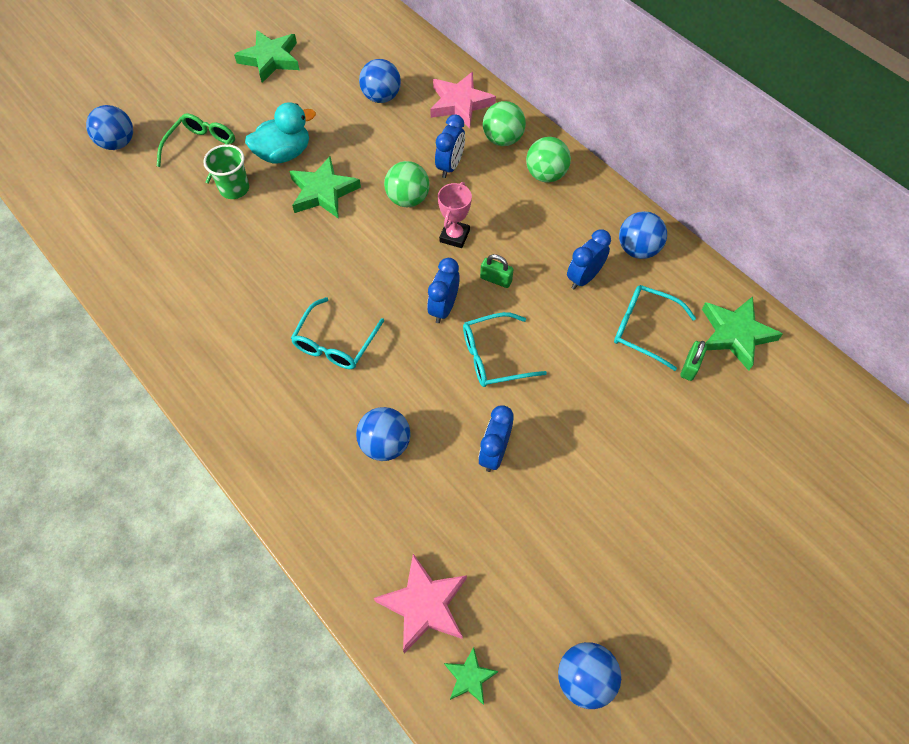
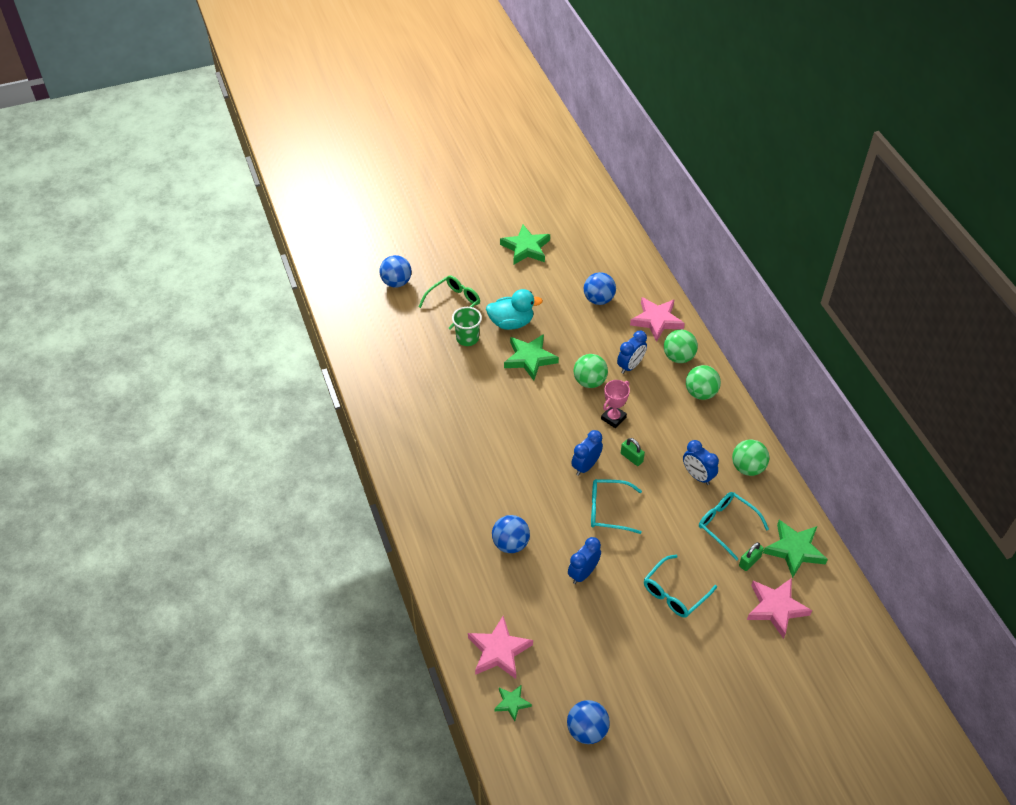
camera: 20 degrees right, 10 degrees down
turquoise glasses [291,297,384,369] -> turquoise glasses moved to [644,555,717,618]
blue clock [567,229,611,290] -> blue clock turned 105 degrees counterclockwise [683,440,719,485]
blue ball [619,211,667,259] -> green ball [732,439,769,476]
none -> pink star [747,578,812,639]

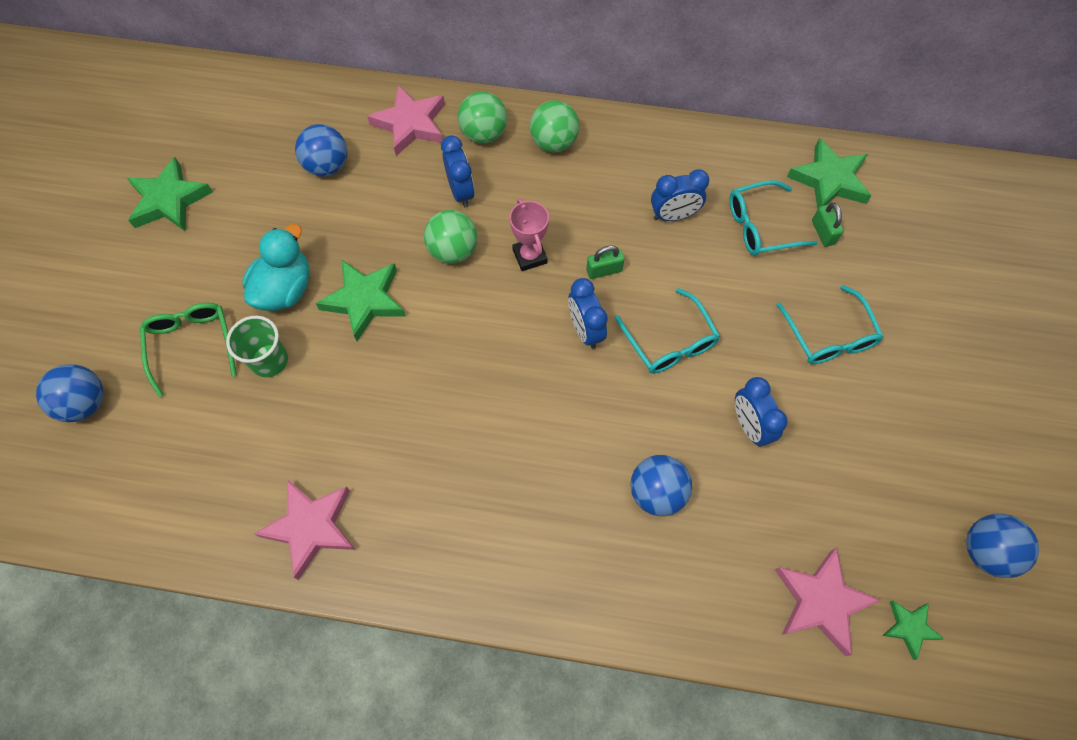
camera: 60 degrees left, 15 degrees up
turquoise glasses [591,479,642,534] -> turquoise glasses turned 60 degrees counterclockwise [615,288,720,374]
green ball [732,439,769,476] -> none
pink star [747,578,812,639] -> pink star moved to [254,479,356,580]

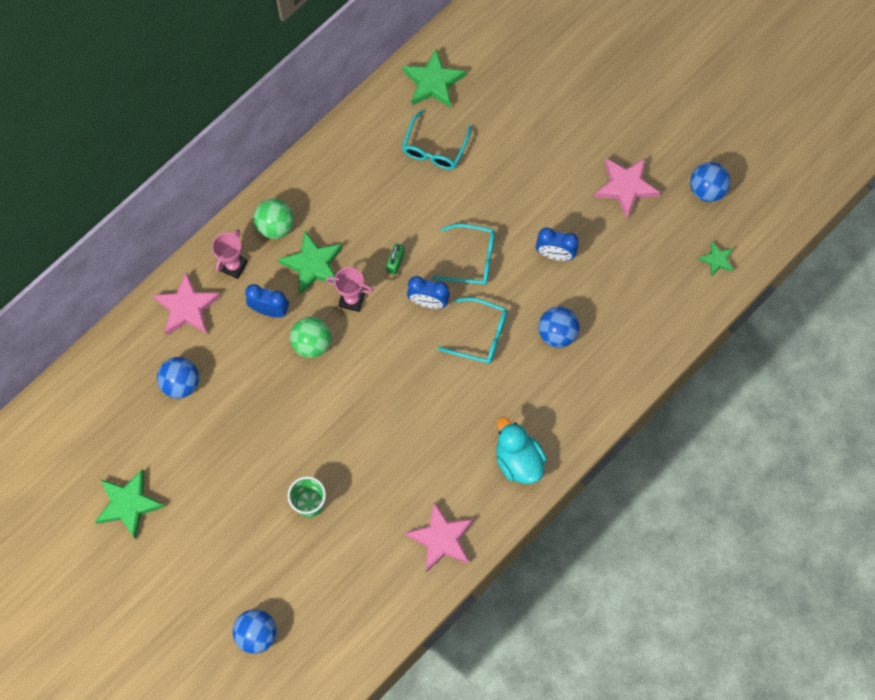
camera: 55 degrees left, 5 degrees up
green glasses [140,303,237,397] -> none
turquoise duck [242,224,309,311] -> turquoise duck moved to [496,417,547,484]
green star [316,260,406,341] -> green star moved to [278,231,343,295]
green ball [458,91,507,143] -> pink trophy [212,229,248,279]
blue clock [651,169,709,221] -> none
pink star [775,548,881,656] -> pink star moved to [594,158,660,219]
turquoise glasses [777,285,884,365] -> turquoise glasses moved to [438,297,507,364]
green padlock [812,203,844,247] -> none

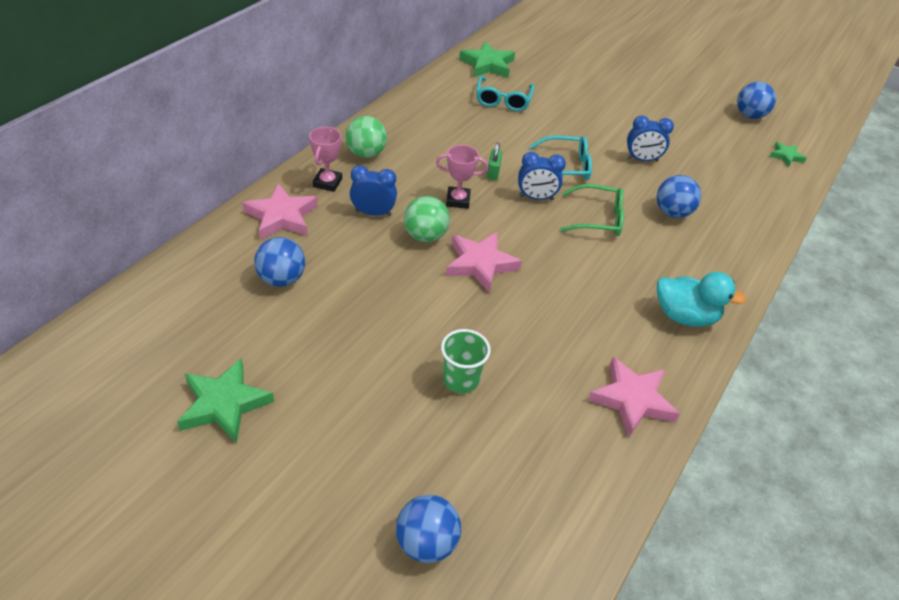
camera: 15 degrees left, 25 degrees down
green star [278,231,343,295] -> none
turquoise glasses [438,297,507,364] -> green glasses [560,184,624,236]
turquoise duck [496,417,547,484] -> turquoise duck turned 150 degrees clockwise [657,272,746,327]
pink star [594,158,660,219] -> pink star moved to [446,232,522,293]

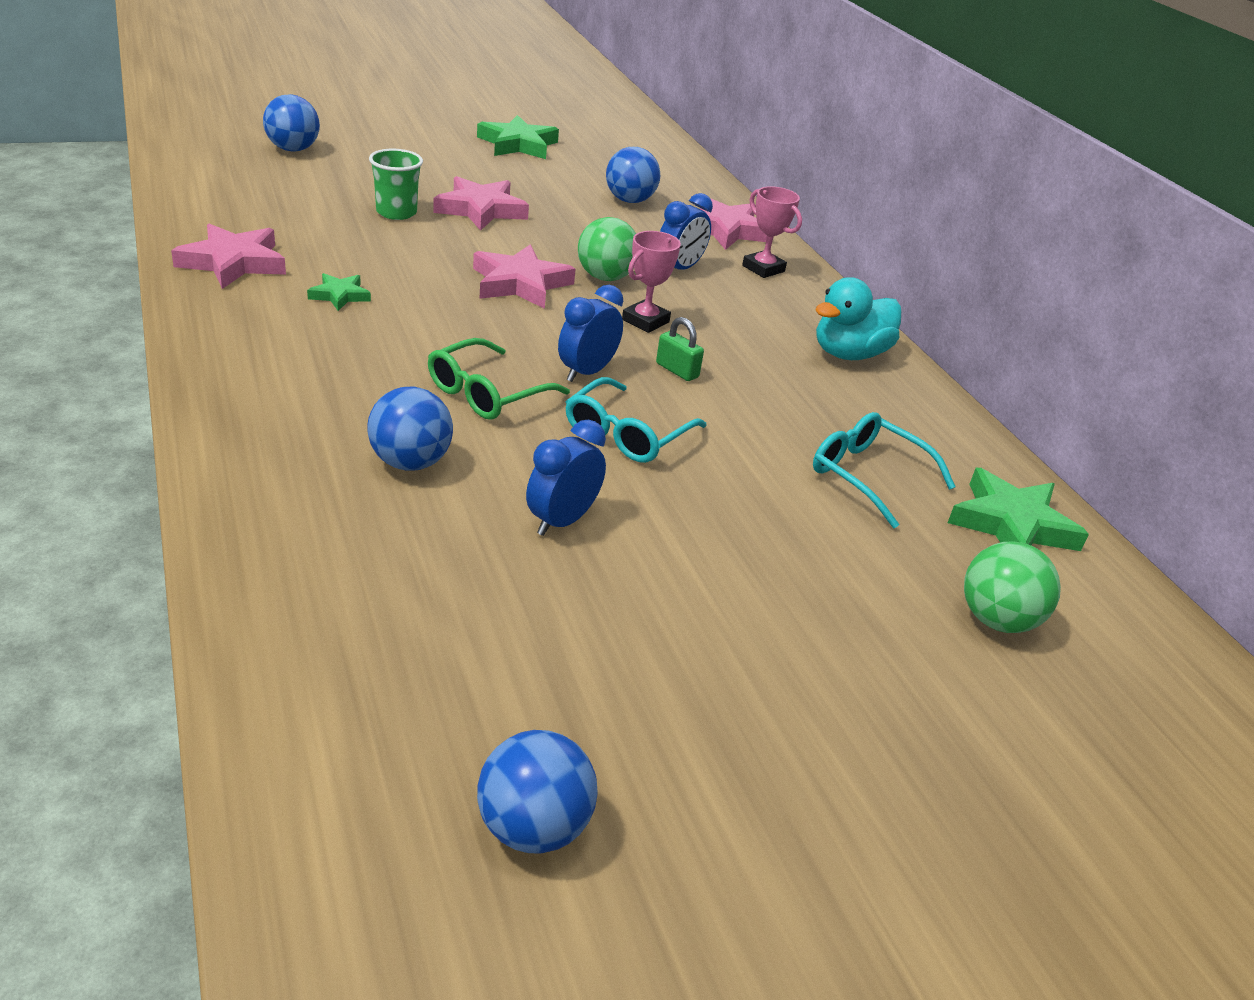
camera: 125 degrees right, 10 degrees down
green ball [345,116,387,158] -> green ball moved to [964,541,1061,633]
turquoise duck [657,272,746,327] -> turquoise duck moved to [815,277,901,360]
green star [770,142,807,167] -> green star moved to [307,273,371,311]
none -> pink star [433,176,529,231]

